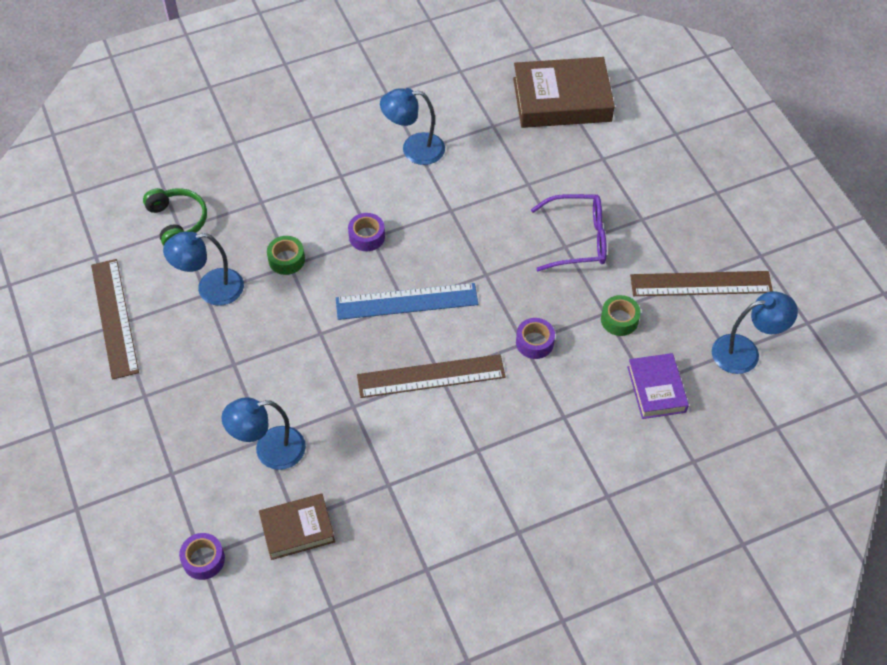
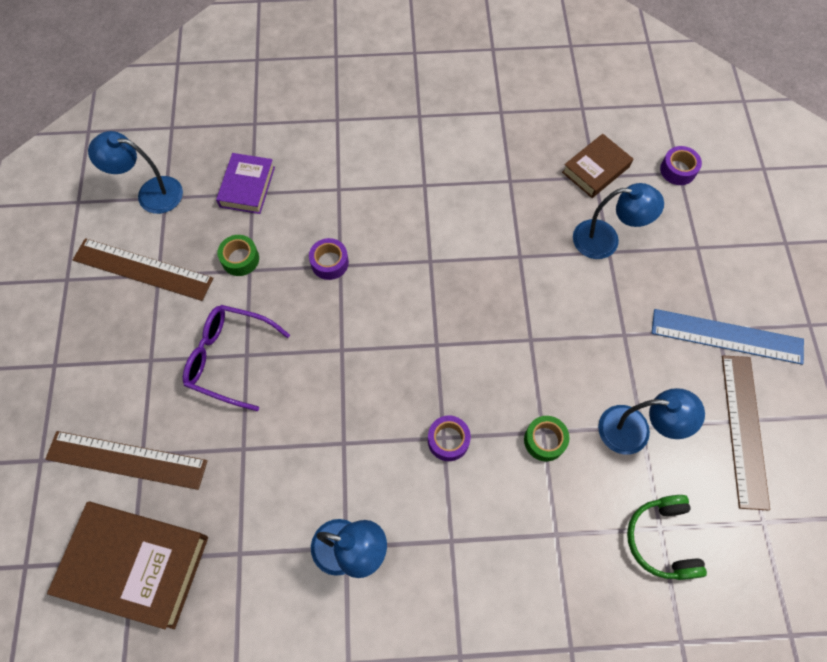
camera: 160 degrees left, 10 degrees up
brown book [259,494,335,560] -> brown book turned 45 degrees counterclockwise [562,134,633,198]
blue ruler [336,283,478,320] -> blue ruler moved to [652,309,804,365]
brown ruler [357,354,505,398] -> brown ruler moved to [46,431,207,490]

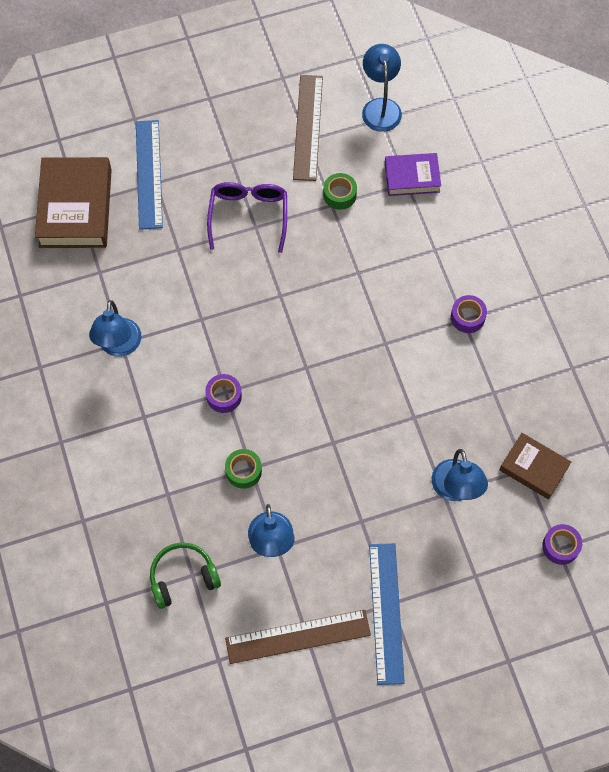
camera: 75 degrees right, 0 degrees up
brown ruler [46,431,207,490] -> blue ruler [136,120,163,230]
purple tape [309,238,349,280] -> purple tape moved to [451,295,487,333]

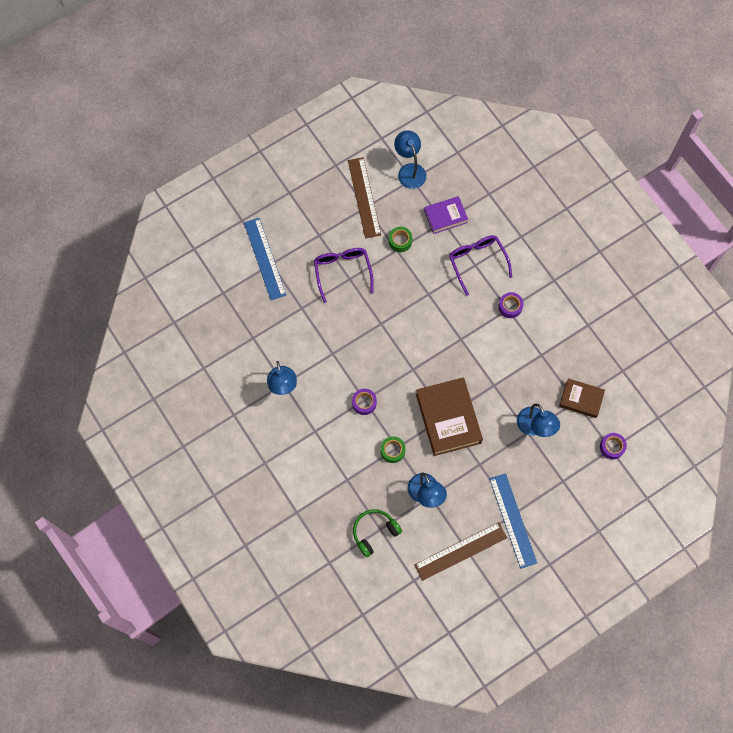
camera: 15 degrees left, 5 degrees up
brown book [35,157,112,248] -> brown book moved to [416,377,483,456]
none -> purple glasses [449,235,512,296]

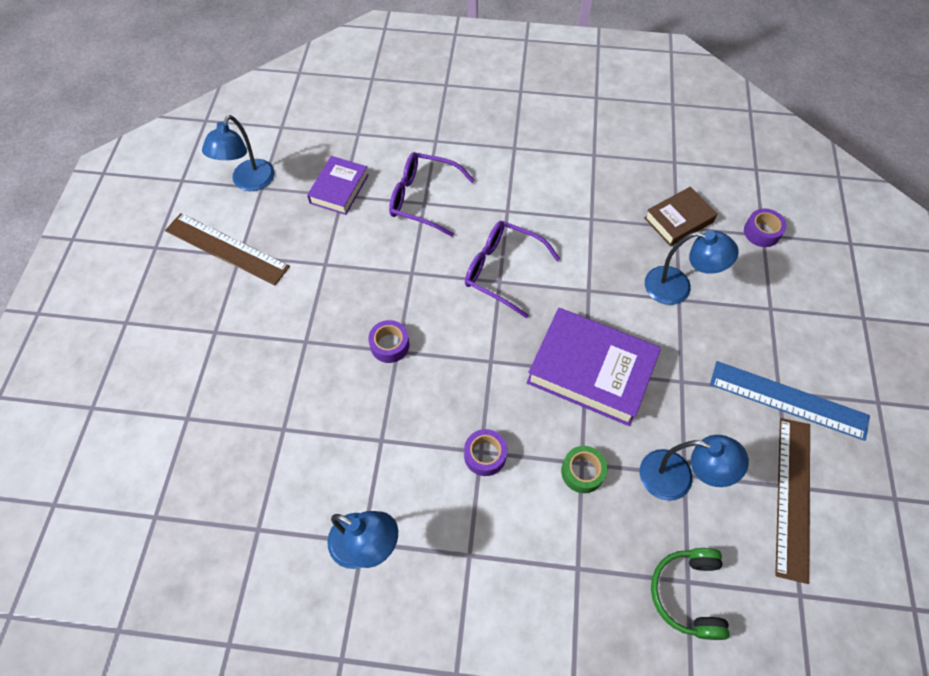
camera: 50 degrees left, 10 degrees down
blue ruler [244,218,286,300] -> none
purple glasses [314,248,374,303] -> purple glasses moved to [465,221,560,318]
green tape [389,227,412,252] -> none
blue lamp [394,130,426,189] -> blue lamp turned 90 degrees counterclockwise [202,115,275,191]
brown book [416,377,483,456] -> purple book [526,308,661,426]
purple tape [498,292,524,318] -> purple tape moved to [368,320,409,363]

